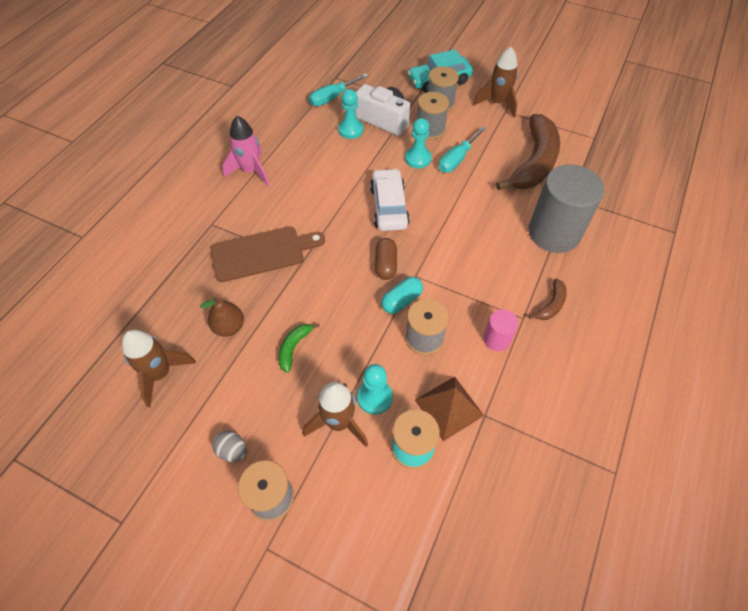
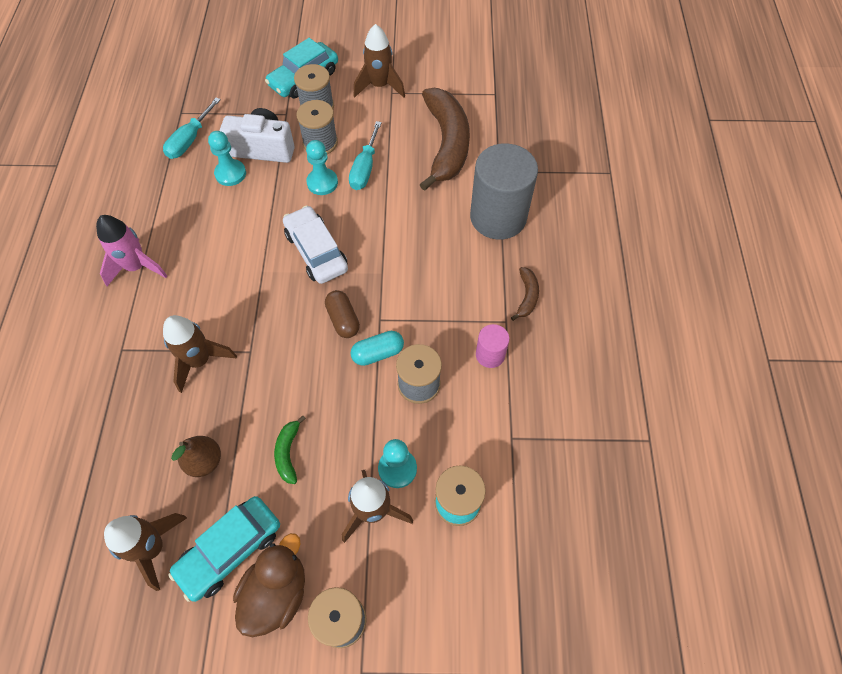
camera: 25 degrees left, 5 degrees up
brown cutting board [210,226,325,282] -> brown rocket [163,315,237,393]
grey egg [212,430,247,462] -> brown duck [233,533,305,637]
turquoise capsule [381,277,423,314] -> turquoise capsule turned 45 degrees clockwise [350,331,404,366]
brown pyramid [415,377,484,441] -> none
none -> turquoise car [168,496,280,602]

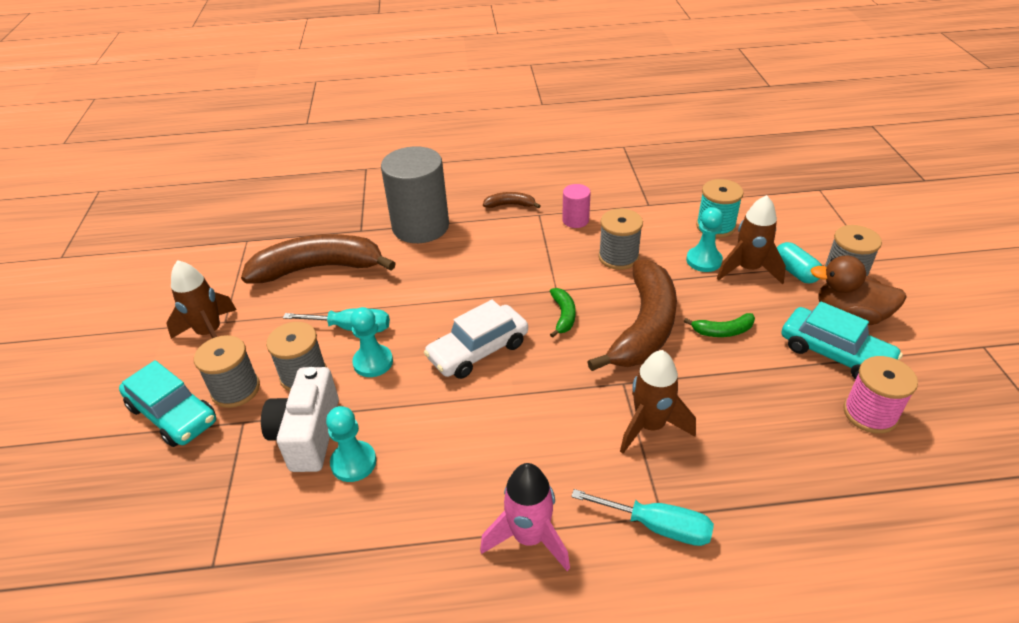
camera: 95 degrees left, 20 degrees down
brown rocket [104,513,187,591] -> pink spool [843,356,918,434]
turquoise screwdriver [163,98,221,159] -> turquoise screwdriver moved to [571,489,714,546]
brown pear [171,436,221,477] -> none
brown capsule [325,290,360,338] -> green banana [550,288,576,338]
turquoise capsule [350,331,404,366] -> turquoise capsule moved to [777,242,822,283]
none -> brown banana [587,260,677,371]

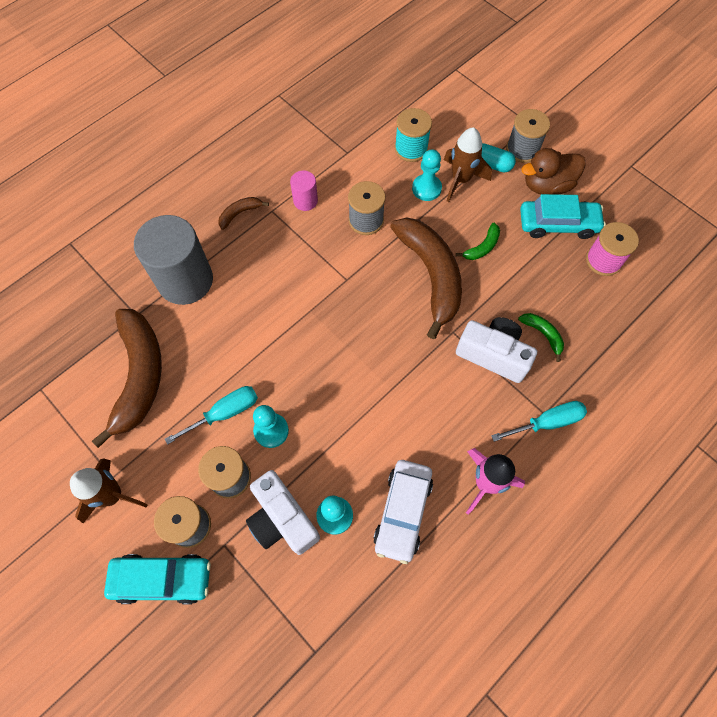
camera: 40 degrees left, 25 degrees up
brown banana [241,234,396,283] -> brown banana turned 135 degrees clockwise [92,309,162,448]
white car [424,300,528,379] -> white car moved to [374,460,433,564]
green banana [550,288,576,338] -> green banana moved to [518,313,564,362]
brown rocket [620,350,696,454] -> white camera [456,317,537,383]

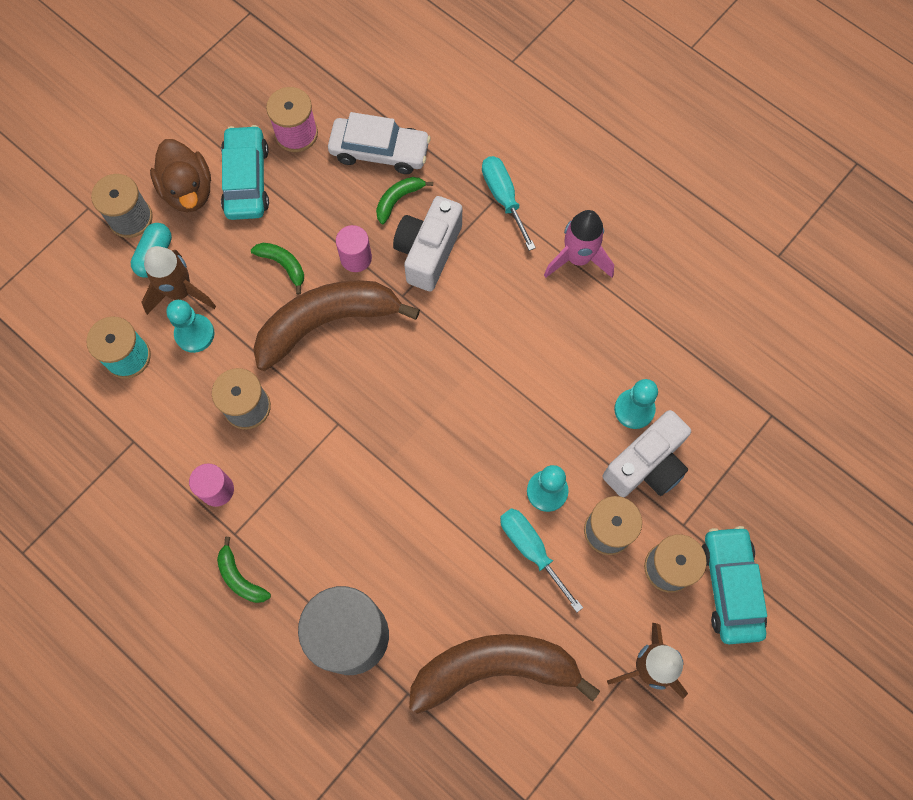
camera: 95 degrees left, 5 degrees up
brown banana [218,197,269,230] -> green banana [217,537,271,603]
white car [374,460,433,564] -> white car moved to [328,112,431,174]
none -> pink cylinder [336,225,372,272]

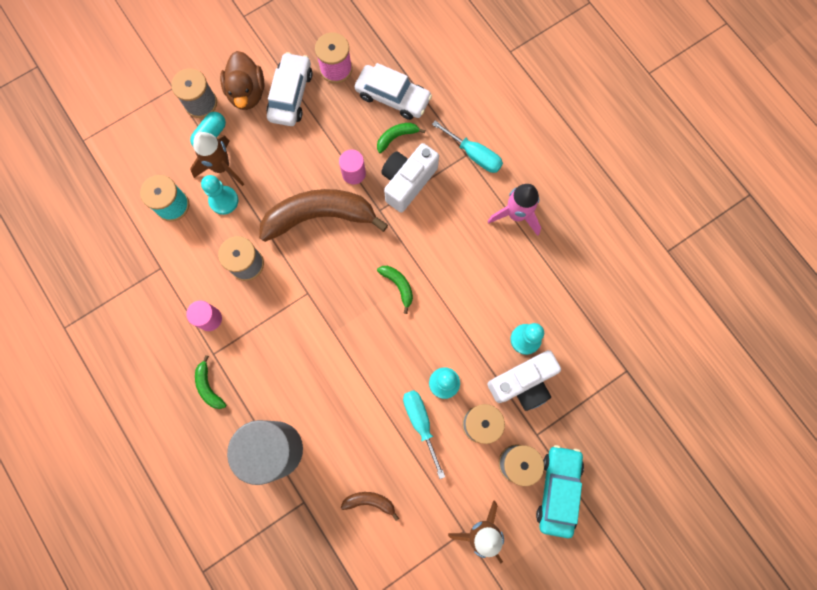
camera: 15 degrees right, 5 degrees up
turquoise car [221,125,269,220] -> white car [266,52,313,126]
green banana [251,243,304,294] -> green banana moved to [377,266,413,314]
brown banana [409,634,600,714] -> brown banana [341,492,399,521], size x0.43
turquoise screwdriver [482,156,536,251] -> turquoise screwdriver turned 135 degrees clockwise [432,120,503,173]

